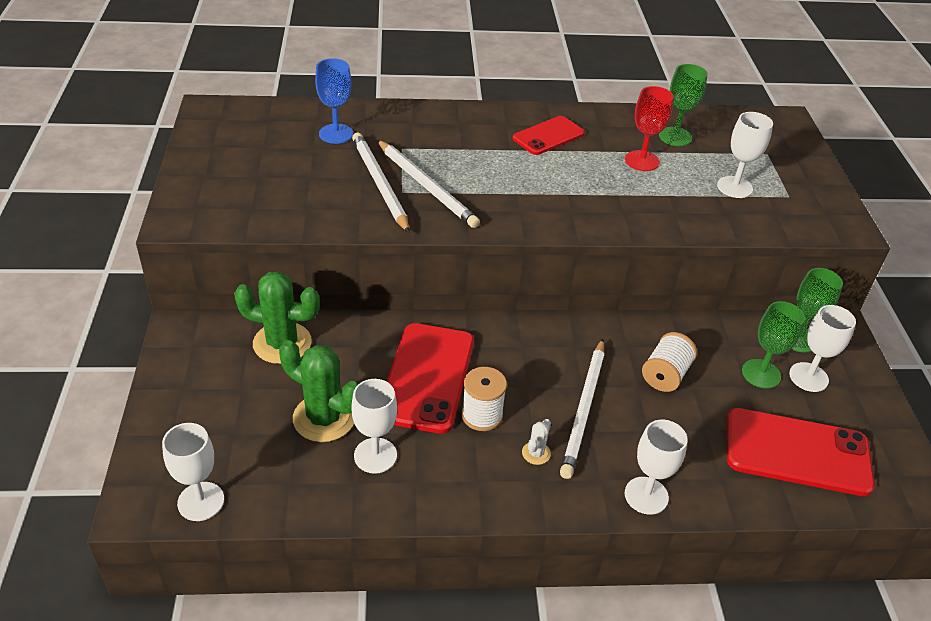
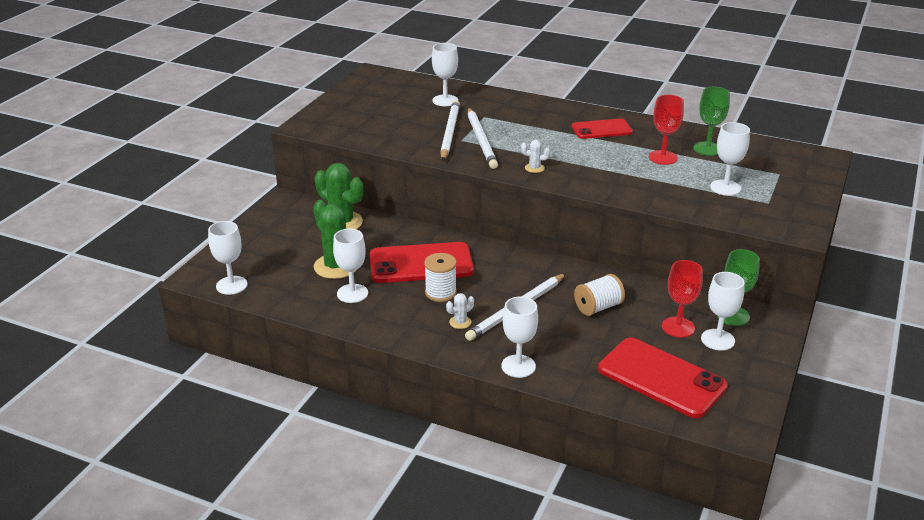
camera: 30 degrees right, 10 degrees down
blue goblet [315,58,353,144] -> white goblet [432,43,458,106]
red phone [387,323,474,434] -> red phone turned 45 degrees clockwise [370,242,474,283]
green goblet [742,301,805,389] -> red goblet [662,260,703,338]
none -> white cactus [521,140,550,173]

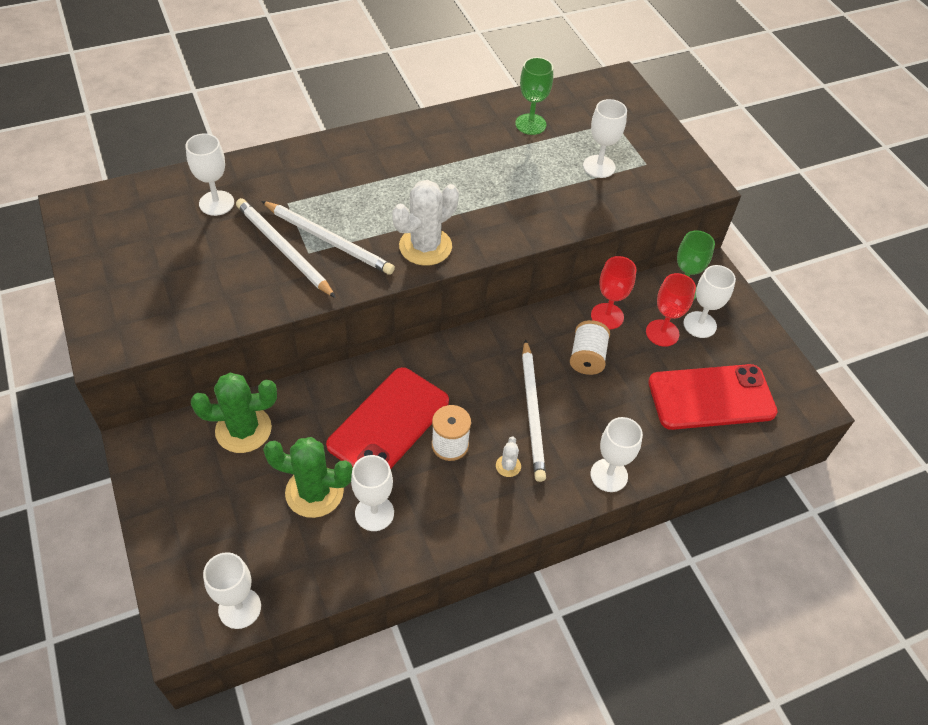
camera: 50 degrees left, 20 degrees up
white cactus [521,140,550,173] -> white cactus [392,180,459,266], size x2.20
red phone [572,118,633,139] -> none
red goblet [649,95,684,165] -> red goblet moved to [591,256,637,329]

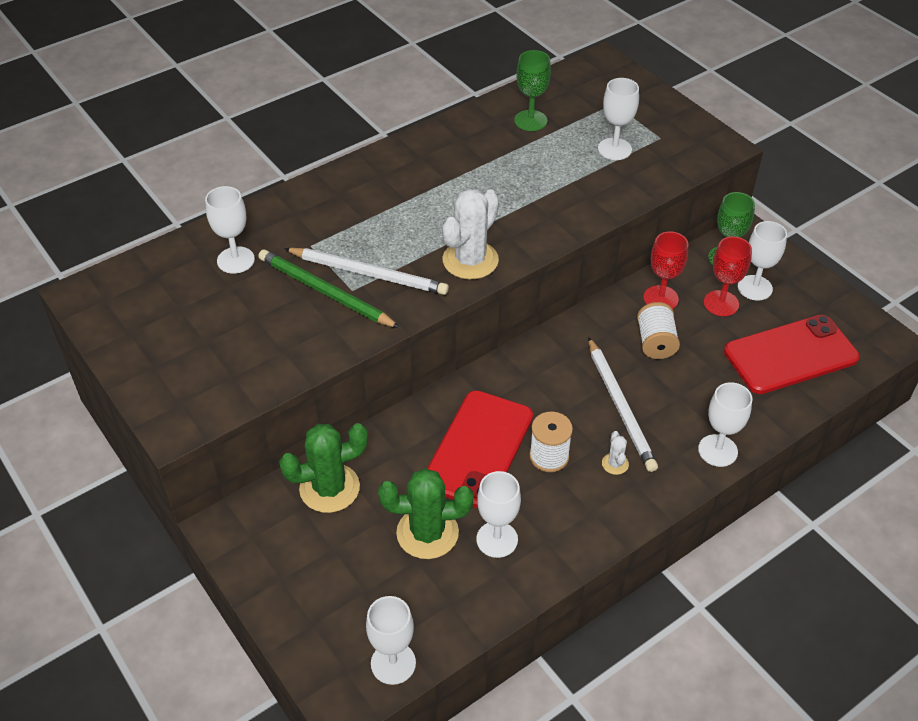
camera: 10 degrees left, 5 degrees down
white pencil [236,198,336,298] -> green pencil [258,249,400,328]

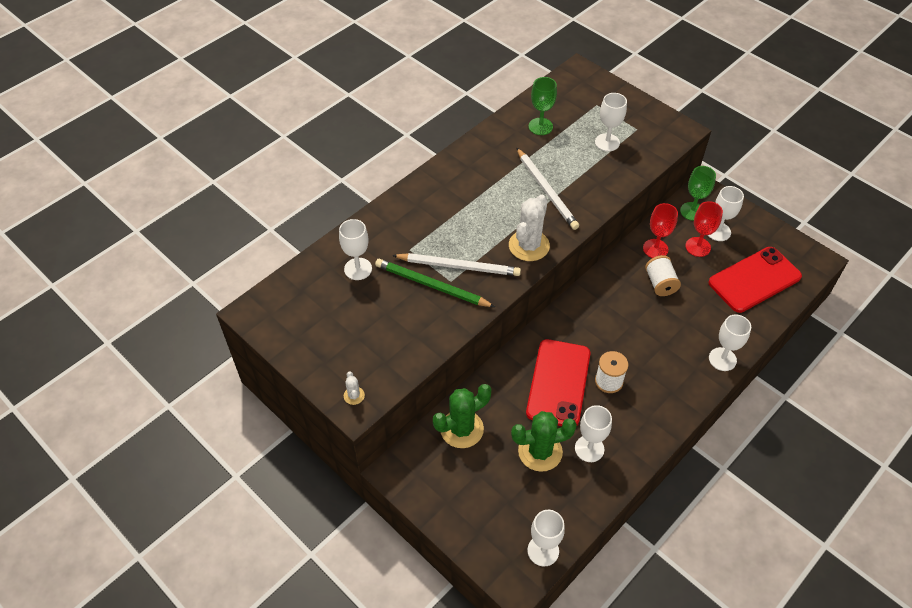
camera: 10 degrees left, 5 degrees up
white pencil [588,337,658,472] -> white pencil moved to [517,148,579,230]
white cactus [602,431,629,475] -> white cactus moved to [344,372,365,405]

